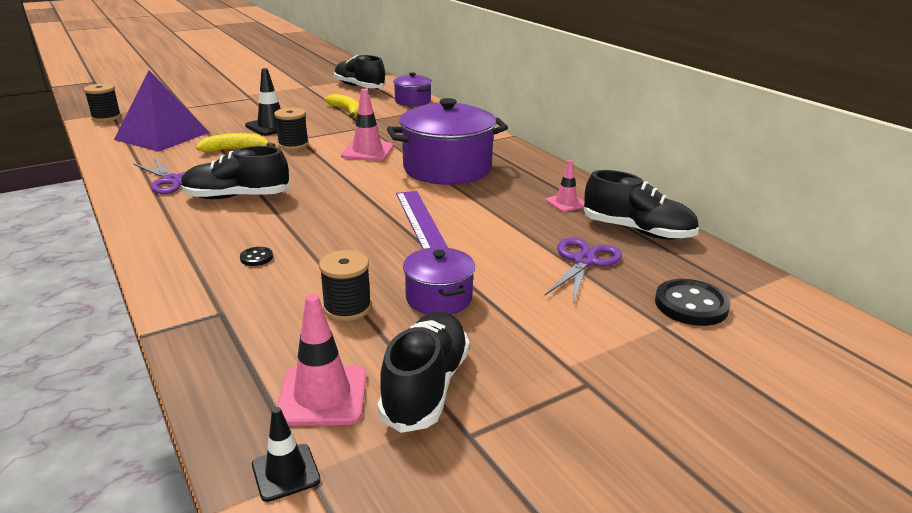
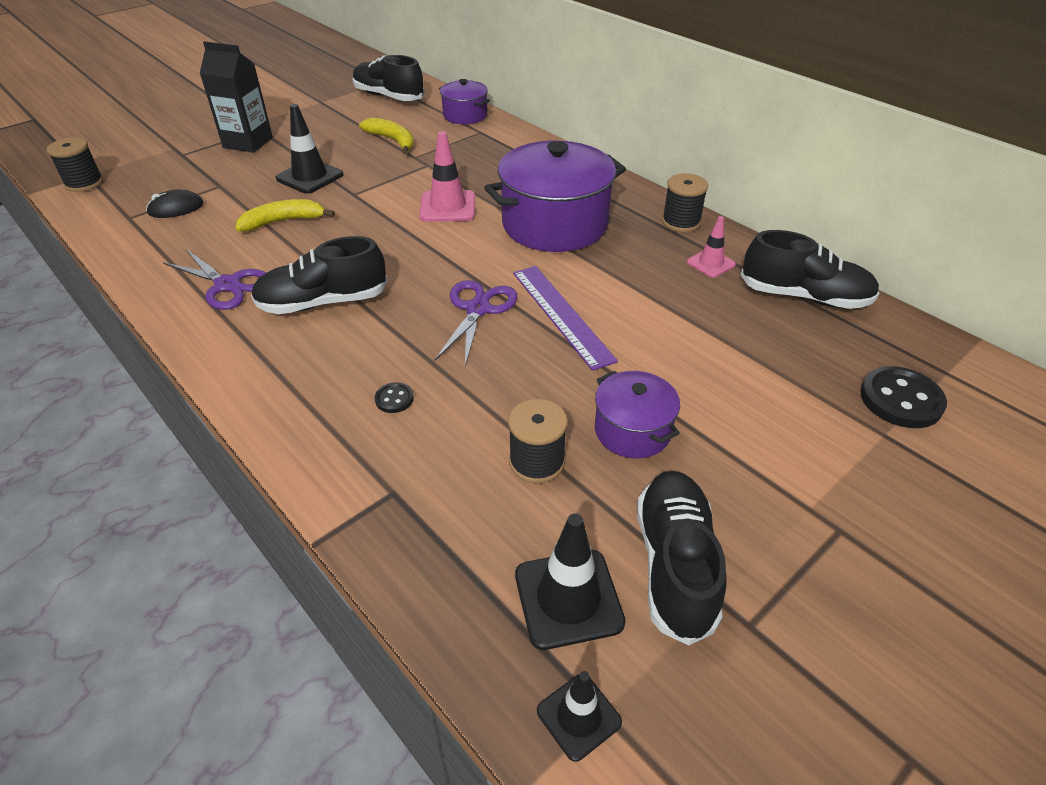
camera: 10 degrees left, 15 degrees up
purple pyramid [114,70,210,152] -> black mouse [146,190,203,218]
black spool [274,108,309,150] -> black spool moved to [662,173,708,232]
pink traffic cone [276,294,367,426] -> black traffic cone [515,514,625,650]
purple scissors [545,238,622,303] -> purple scissors moved to [434,280,518,366]
none -> black carton [200,41,273,153]

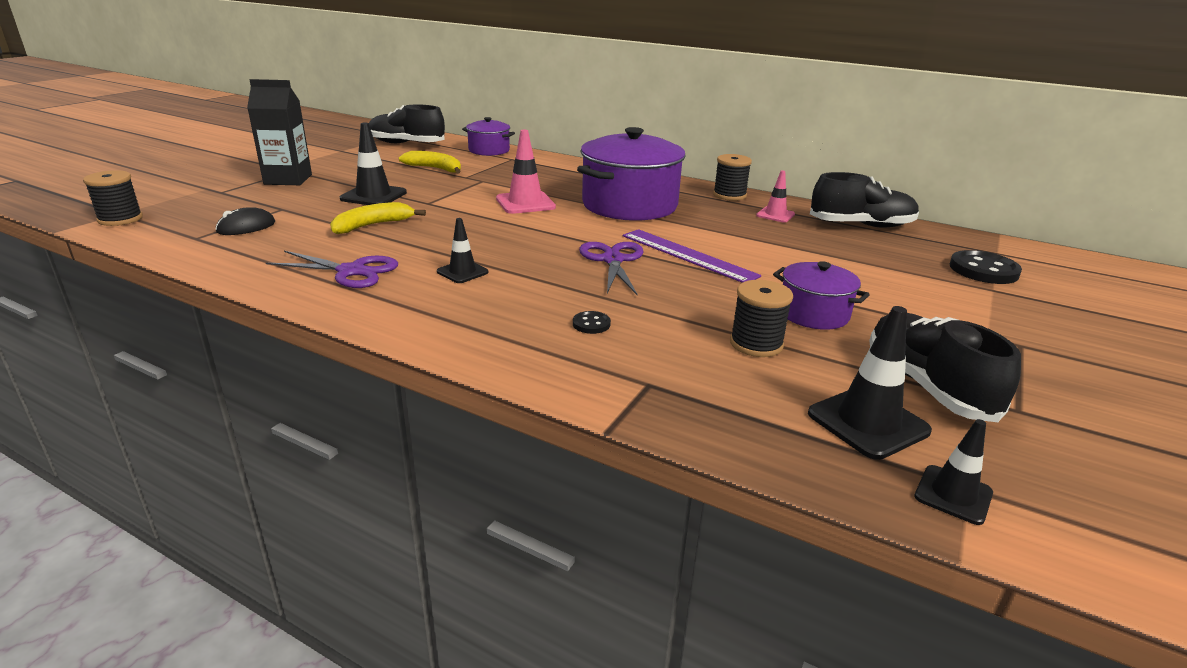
camera: 20 degrees left, 15 degrees down
black shoe [251,236,388,314] -> black traffic cone [437,218,489,283]

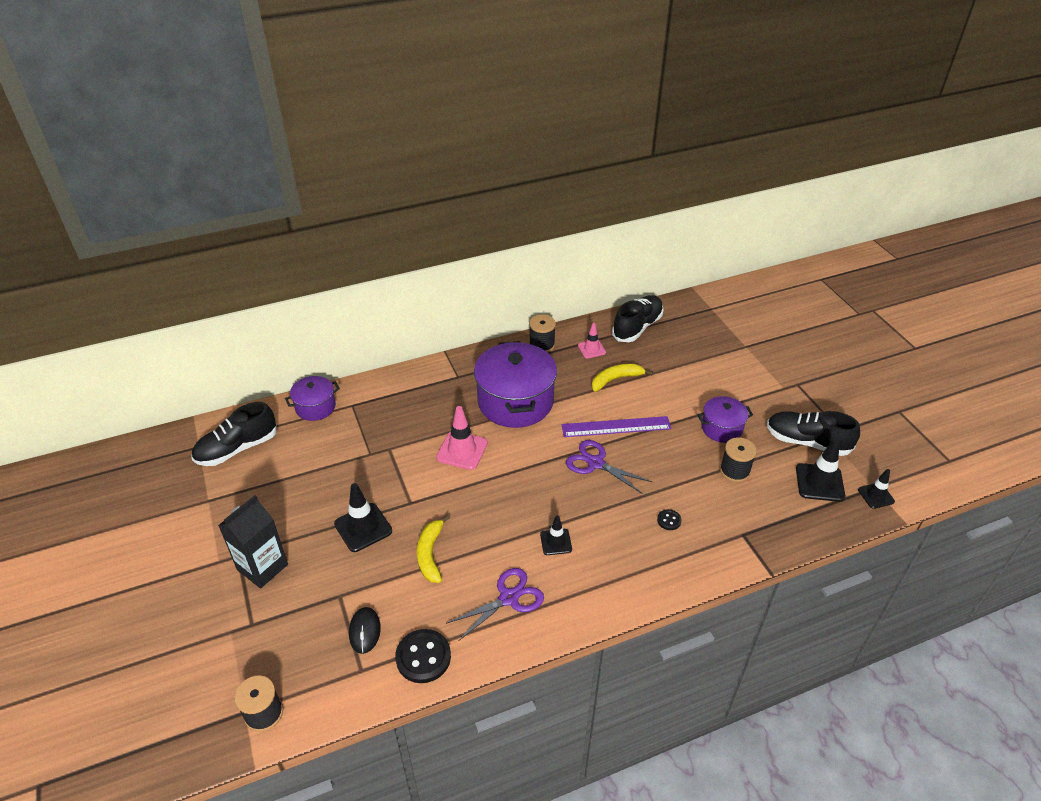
camera: 50 degrees left, 15 degrees up
yellow banana [399,151,461,174] -> yellow banana moved to [592,364,653,392]
black button [950,250,1022,284] -> black button moved to [395,629,451,683]

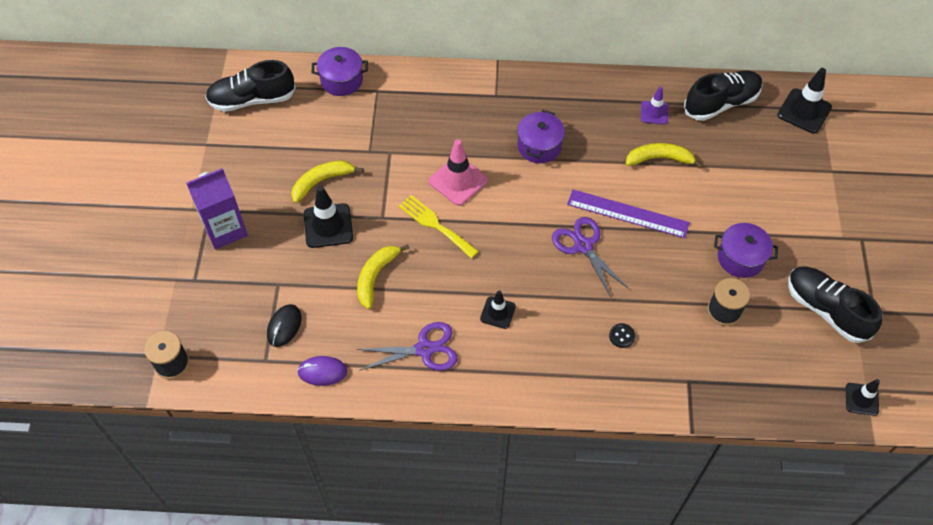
camera: 25 degrees right, 15 degrees up
black carton [218,495,288,589] -> purple carton [186,168,248,249]
black button [395,629,451,683] -> purple mouse [297,356,347,386]
purple pot [474,341,557,428] -> purple pot [517,110,565,163], size x0.53
black spool [529,315,556,353] -> none
pink traffic cone [578,323,606,359] -> purple traffic cone [641,87,668,124]
black traffic cone [796,438,845,502] -> black traffic cone moved to [777,68,832,133]
none -> yellow banana [292,160,364,203]
none -> yellow fork [399,195,479,258]

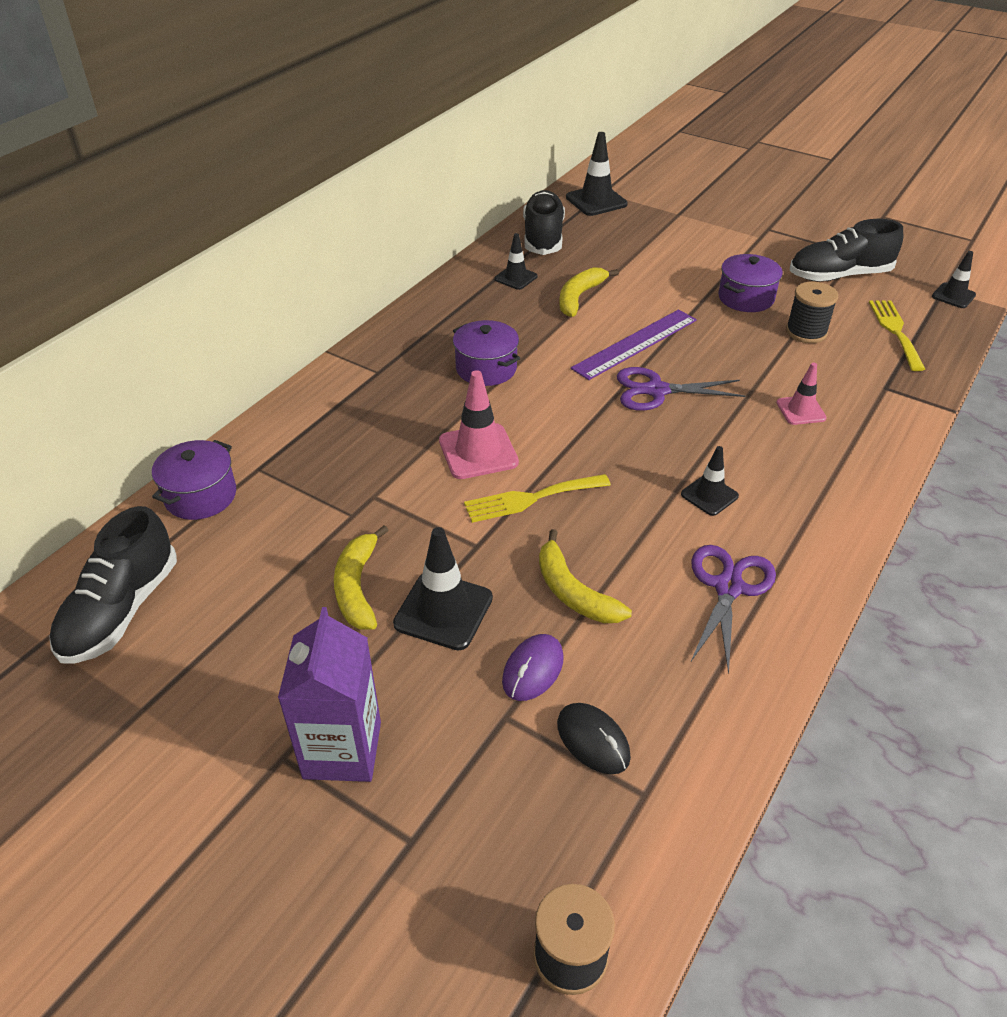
camera: 60 degrees left, 15 degrees down
purple mouse [297,356,347,386] -> purple mouse moved to [502,634,564,701]
black button [609,323,635,348] -> pink traffic cone [776,363,827,425]
purple traffic cone [641,87,668,124] -> black traffic cone [494,233,537,290]
none -> yellow fork [869,300,925,371]

